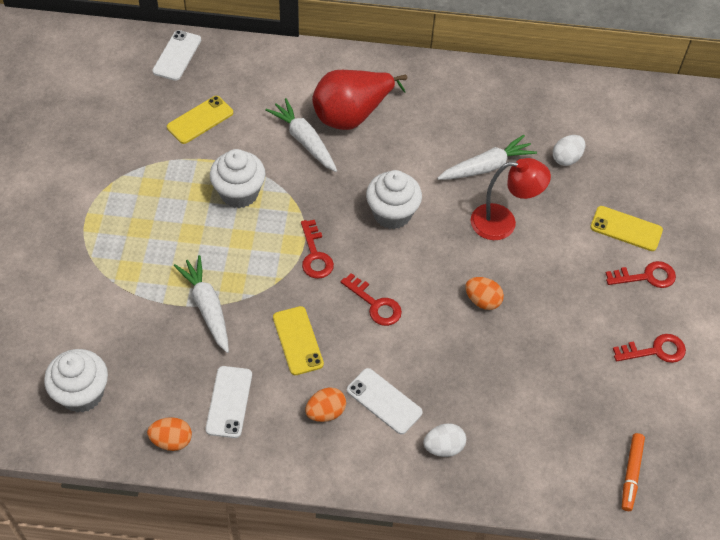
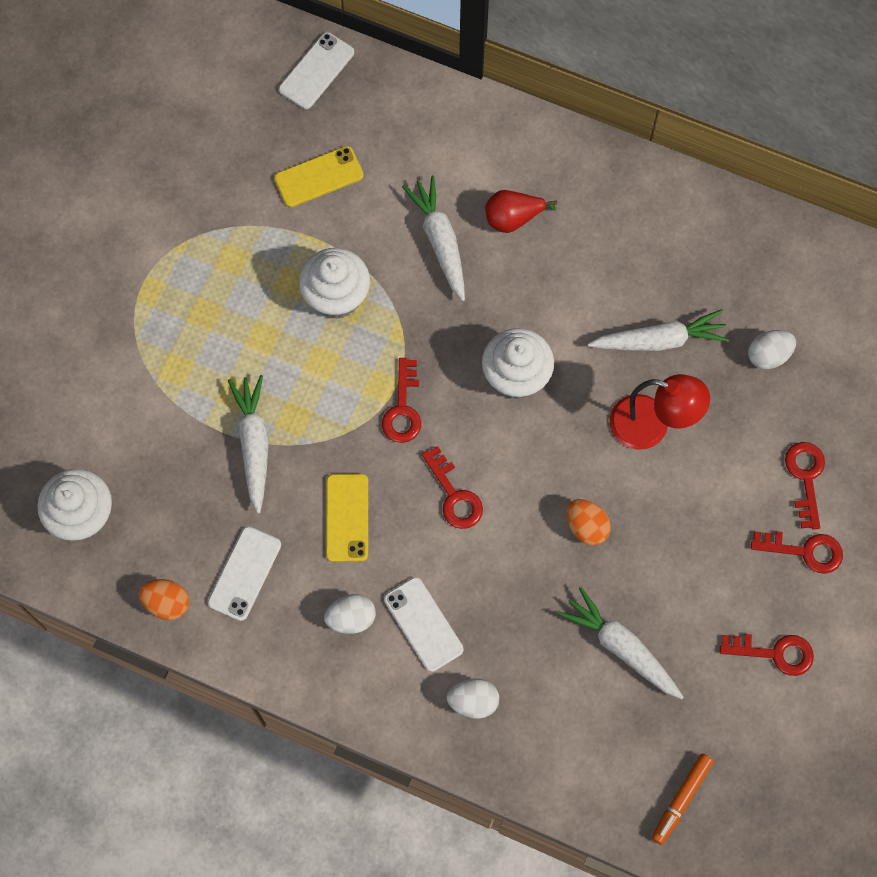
camera: 20 degrees right, 15 degrees up
orange egg [305,387,346,422] -> white egg [324,594,376,634]
red pear [312,70,407,130] -> red pear [485,190,557,233], size x0.54
yellow phone [590,206,663,251] -> red key [785,442,825,530]
none -> white carrot [558,587,684,699]

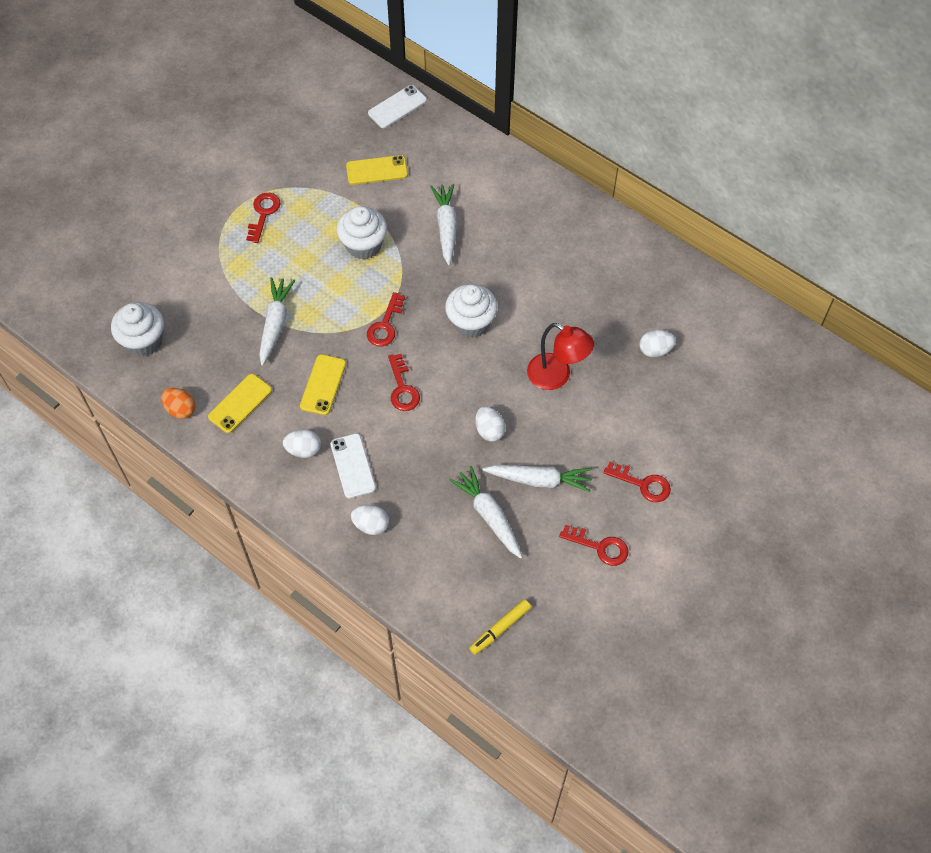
camera: 15 degrees right, 10 degrees down
white phone [208,526,281,621] -> yellow phone [208,374,272,433]
red pear [485,190,557,233] -> none
orange egg [567,499,611,545] -> white egg [475,406,505,442]
white carrot [587,309,729,351] -> white carrot moved to [482,465,592,492]
orange marker [652,754,714,845] -> yellow marker [469,599,531,655]
red key [785,442,825,530] -> red key moved to [246,193,281,243]

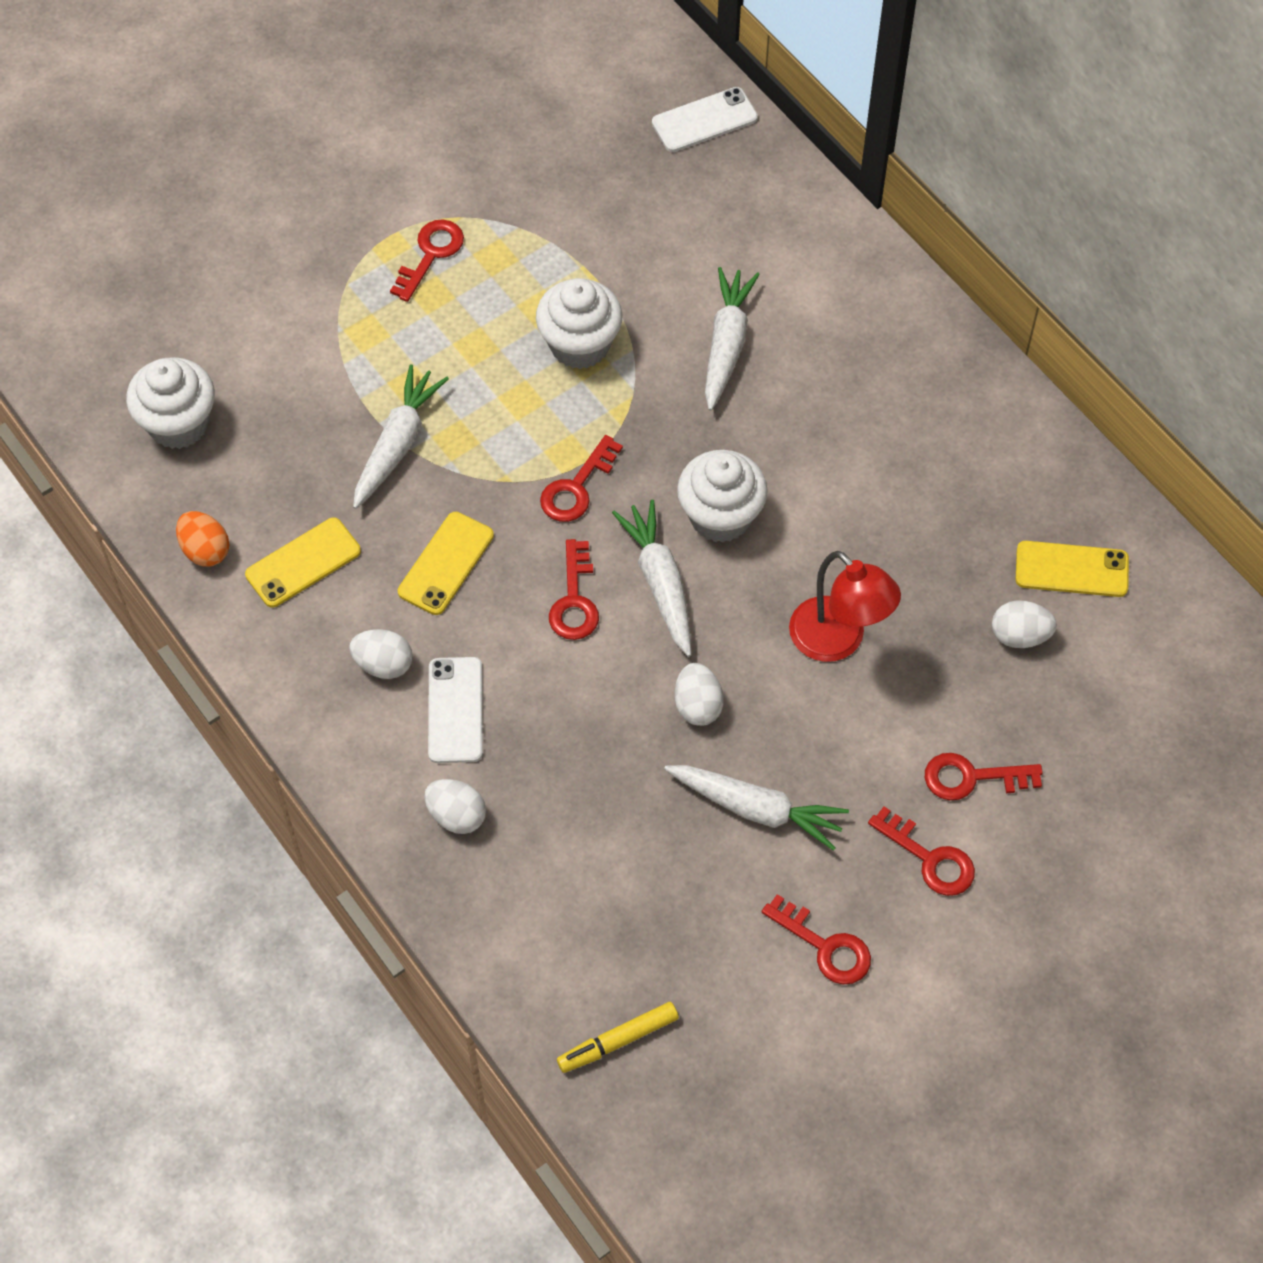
camera: 15 degrees right, 0 degrees up
yellow phone [346,155,408,185] -> yellow phone moved to [1015,541,1129,597]
white carrot [449,466,522,559] -> white carrot moved to [612,500,691,657]
none -> red key [925,753,1043,800]

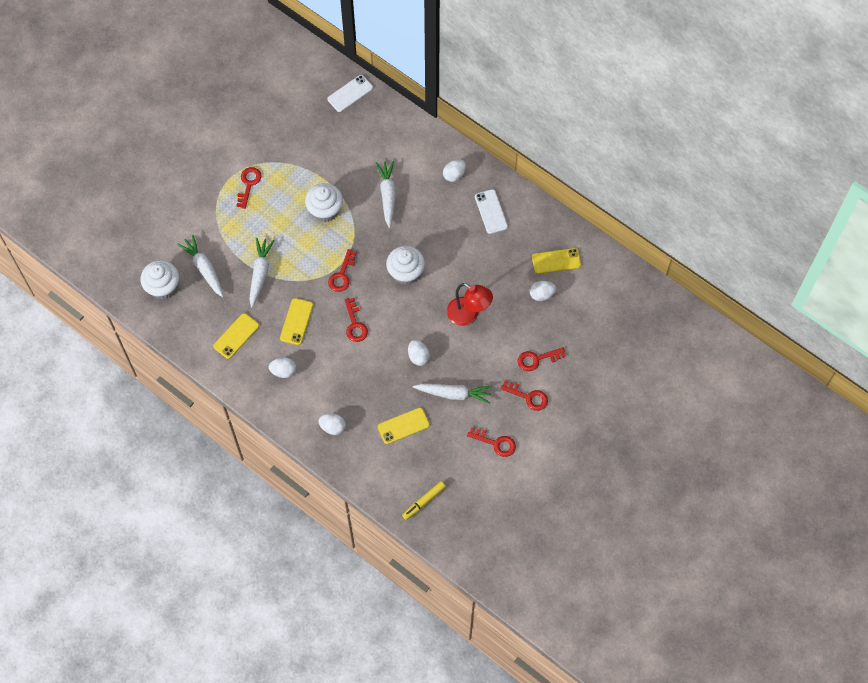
camera: 15 degrees left, 5 degrees up
orange egg [176,511,229,567] -> none
white phone [428,657,483,763] -> white phone moved to [475,189,508,234]
white carrot [612,500,691,657] -> white carrot moved to [177,235,224,297]
none -> yellow phone [378,408,430,444]
none -> white egg [443,160,466,182]

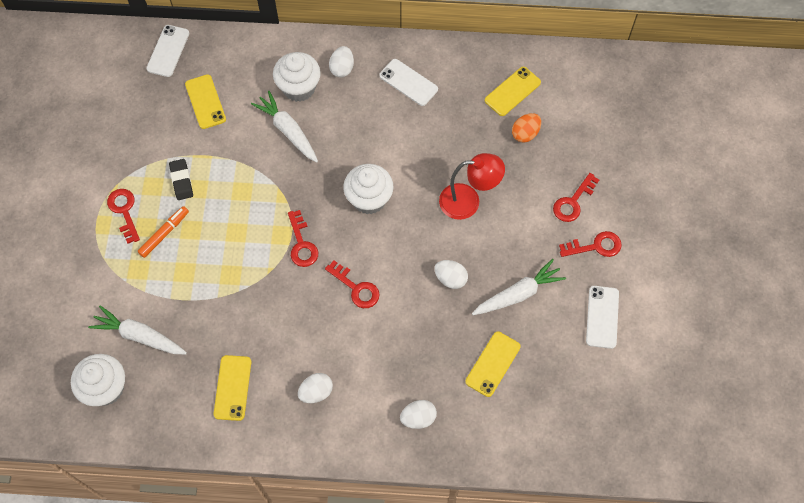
camera: 35 degrees left, 0 degrees up
white carrot [249,238,275,308] -> none
yellow phone [280,298,313,345] -> yellow phone moved to [185,74,226,129]
white cupcake [305,183,343,222] -> white cupcake moved to [273,52,321,102]
yellow marker [402,481,446,520] -> none
red key [467,427,516,457] -> white phone [586,286,619,349]
white egg [530,281,556,301] -> orange egg [512,113,541,142]
none -> orange marker [138,206,189,258]
none -> black eraser [169,159,193,200]

